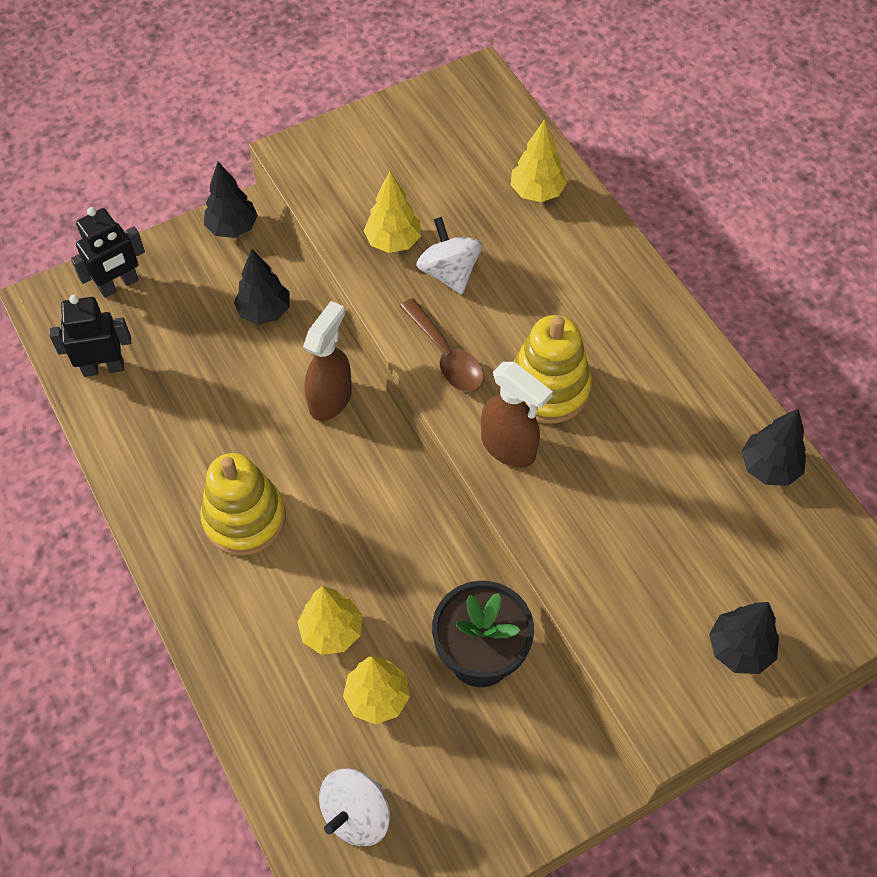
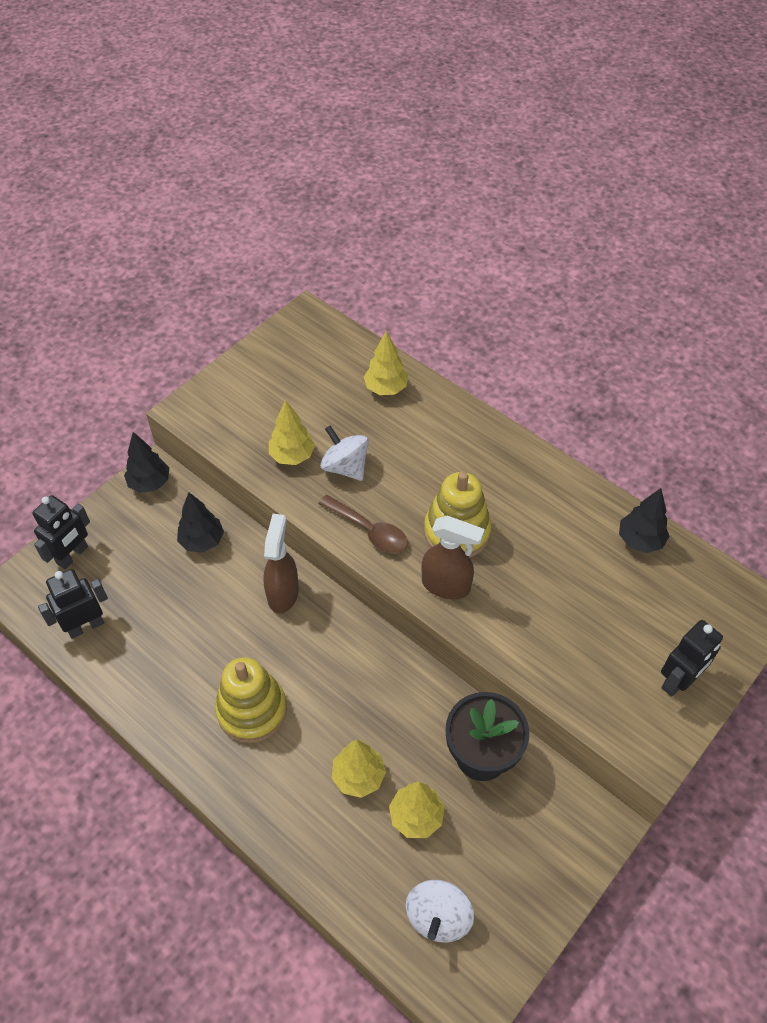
camera: 20 degrees left, 5 degrees down
black tree [709,602,779,674] -> black robot [661,620,723,697]

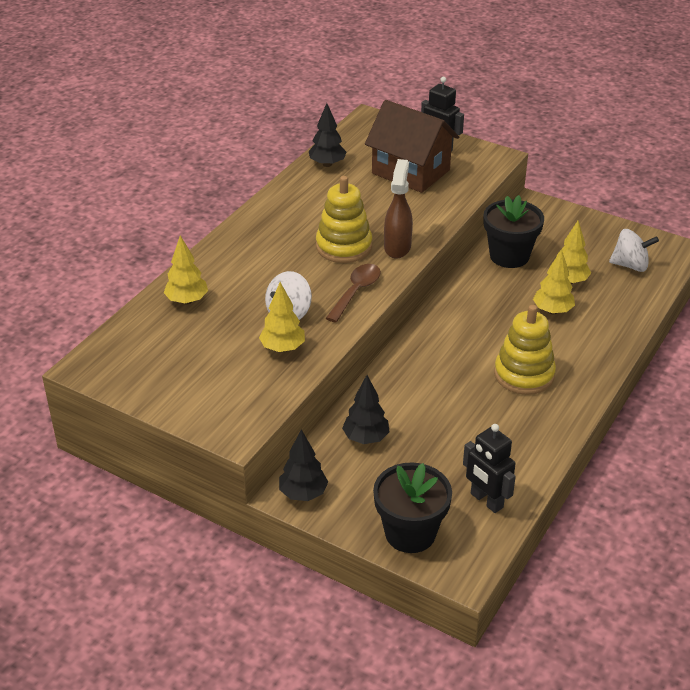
camera: 100 degrees left, 15 degrees down
black robot [33,495,90,569] -> black flower pot [373,462,452,553]
brown spray bottle [263,514,299,613] -> none
none -> brown house [365,100,459,193]

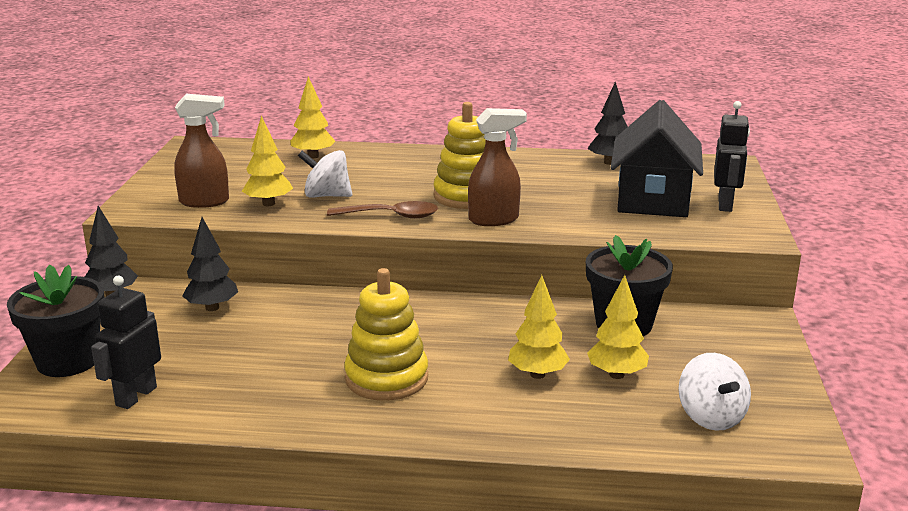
camera: 65 degrees right, 15 degrees down
brown house [365,100,459,193] -> black house [610,100,703,217]
none -> brown spray bottle [174,94,229,208]

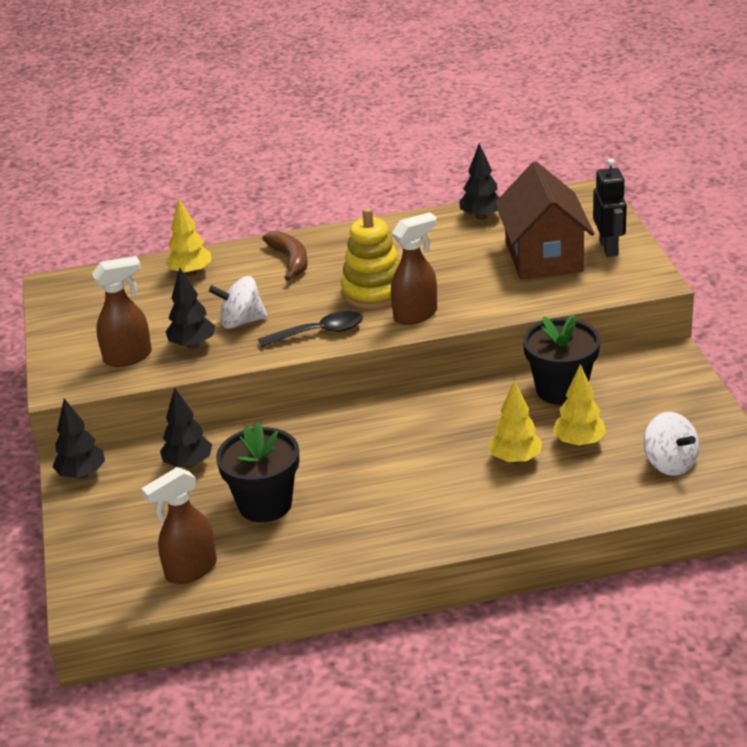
camera: 15 degrees left, 10 degrees up
black flower pot [7,264,105,377] -> black flower pot moved to [216,422,299,522]
black robot [91,275,161,409] -> brown spray bottle [141,467,217,584]
yellow tree [242,115,293,206] -> black tree [166,267,215,349]
brown spoon [327,201,438,218] -> black spoon [258,311,363,347]
yellow stacking toy [344,268,428,401] -> none
black house [610,100,703,217] -> brown house [495,162,594,280]
none -> brown banana [262,231,308,281]

